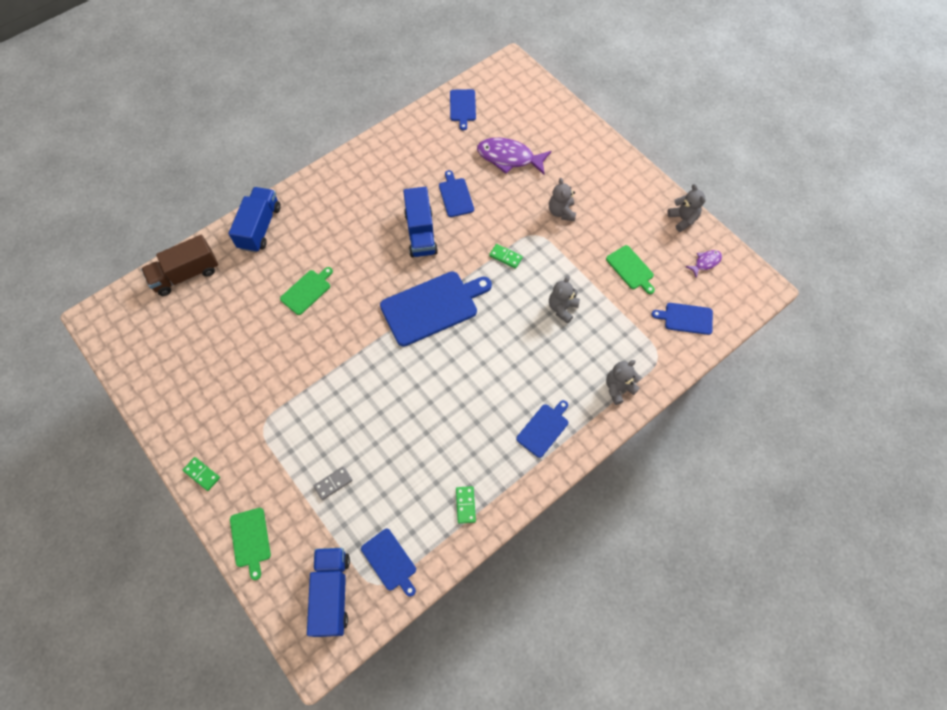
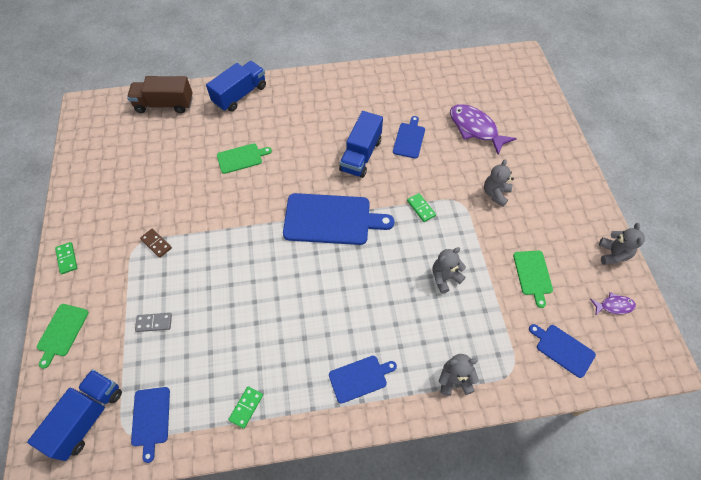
camera: 30 degrees right, 5 degrees down
blue cutting board [450,89,476,130] -> none
none -> brown domino [140,229,172,258]

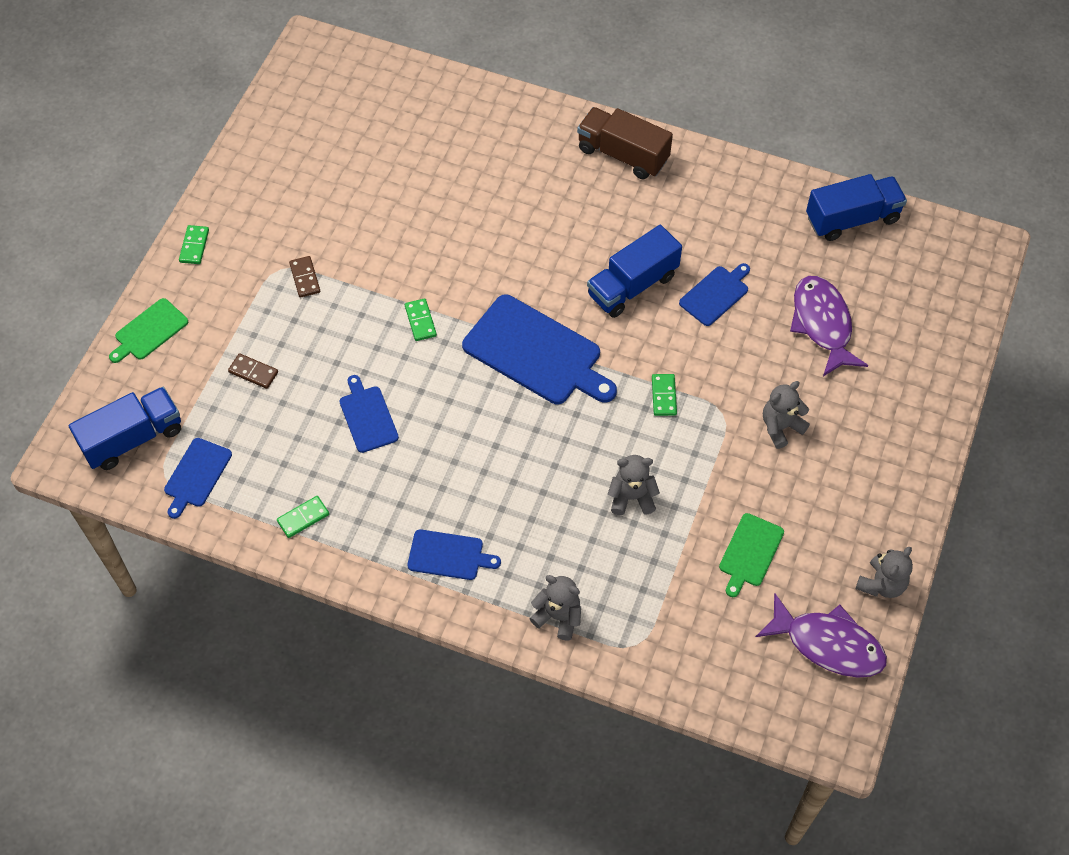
camera: 30 degrees right, 0 degrees up
brown truck [127,76,193,113] -> brown truck moved to [577,107,673,179]
grey domino [135,313,172,332] -> brown domino [228,353,278,389]
blue truck [206,61,266,112] -> blue truck moved to [806,174,907,241]
green cutting board [217,143,272,174] -> none
blue cutting board [529,324,596,378] -> blue cutting board moved to [339,375,399,453]
purple fish [590,292,636,315] -> purple fish [756,593,887,678], size x1.99
none -> green domino [405,298,437,341]

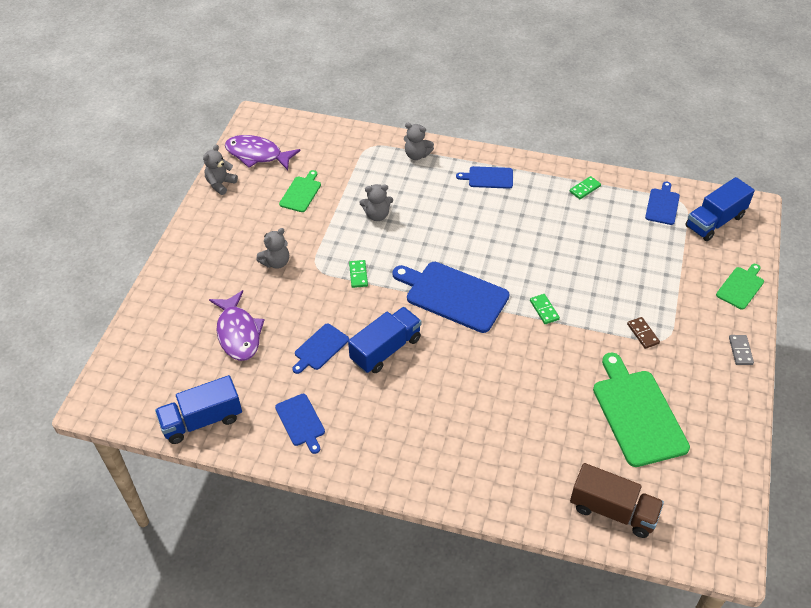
camera: 175 degrees right, 10 degrees down
green domino [179,225,209,264] -> grey domino [729,335,754,365]
brown domino [228,353,278,389] -> none
blue cutting board [339,375,399,453] -> blue cutting board moved to [275,394,325,454]
brown truck [577,107,673,179] -> brown truck moved to [570,463,664,538]
none -> green cutting board [593,353,690,467]

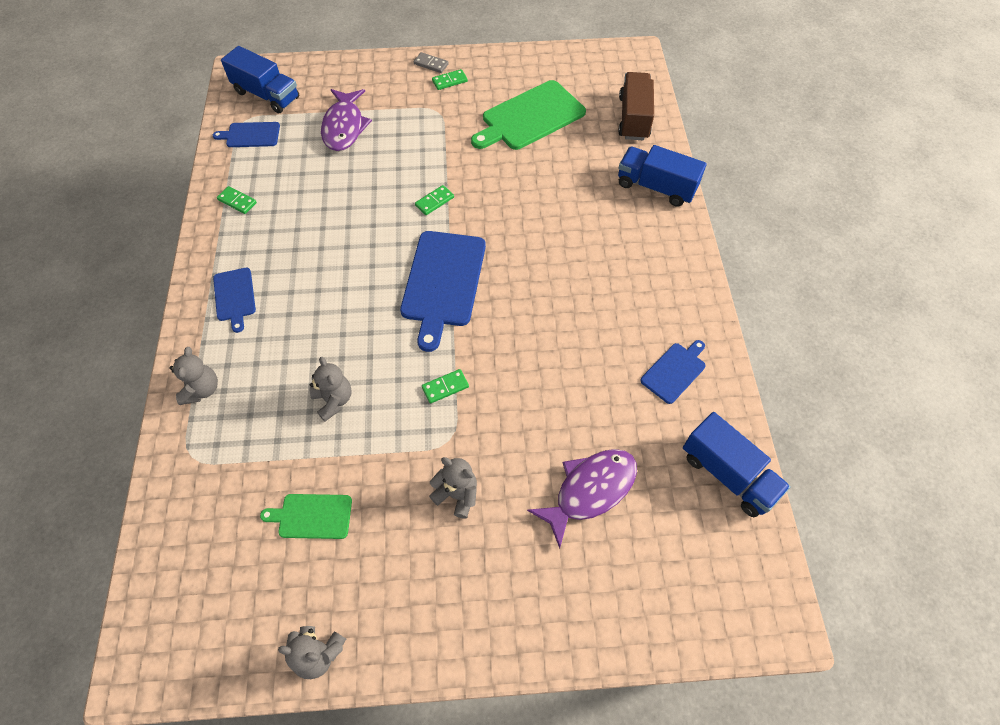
camera: 110 degrees left, 10 degrees up
purple fish [225,135,300,170] -> purple fish moved to [321,89,372,151]
blue cutting board [292,323,349,374] -> none
blue truck [348,307,422,373] -> blue truck moved to [618,145,707,207]
brown domino [627,317,660,349] -> none
green cutting board [716,264,764,310] -> none
grey domino [729,335,754,365] -> grey domino turned 45 degrees clockwise [414,52,449,73]
none -> green domino [432,69,468,90]

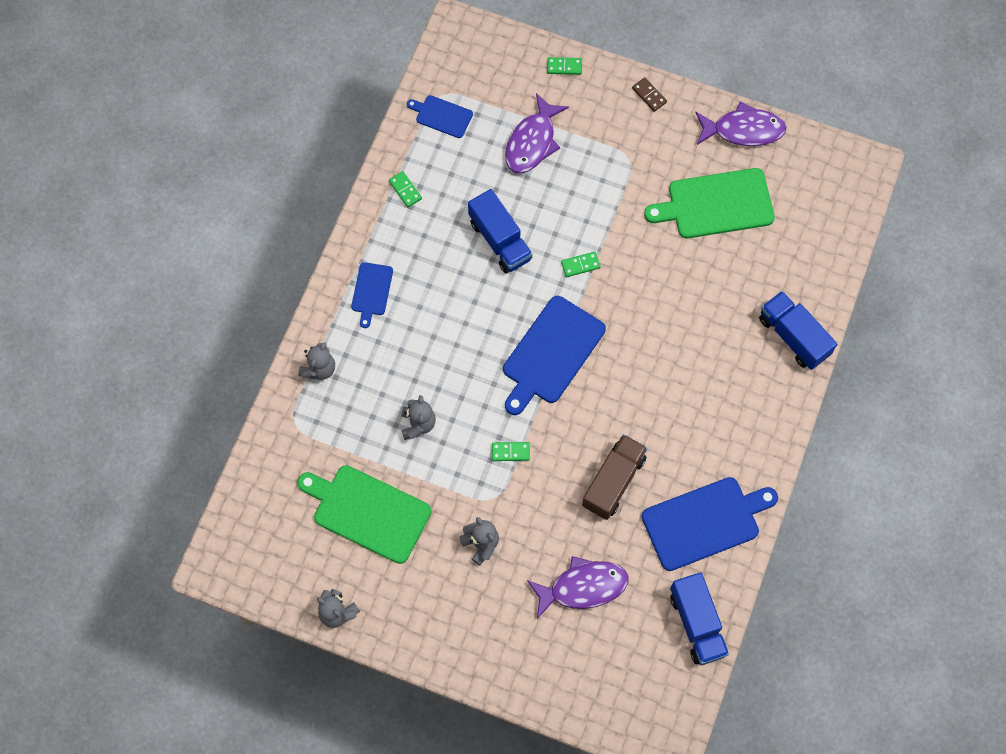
camera: 25 degrees right, 10 degrees up
blue truck [221,46,299,113] -> blue truck moved to [468,189,532,273]
green cutting board [260,494,352,539] -> green cutting board [297,465,431,564], size x1.88
grey domino [414,52,449,73] -> brown domino [632,77,667,112]
green domino [432,69,468,90] -> green domino moved to [547,57,582,75]
brown truck [618,72,654,140] -> brown truck moved to [582,434,648,520]
blue cutting board [641,340,706,404] -> blue cutting board [642,477,778,571], size x1.88
none -> purple fish [695,101,787,146]

